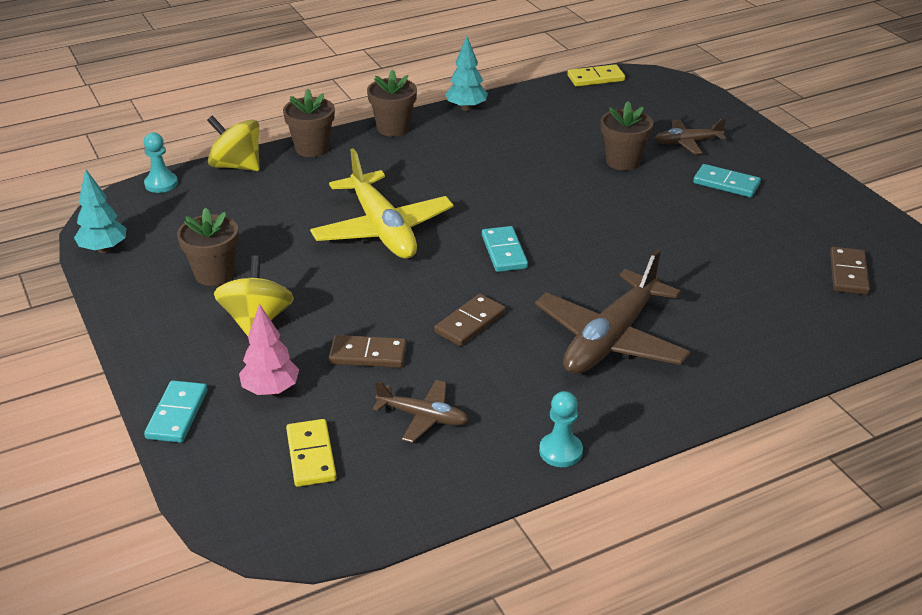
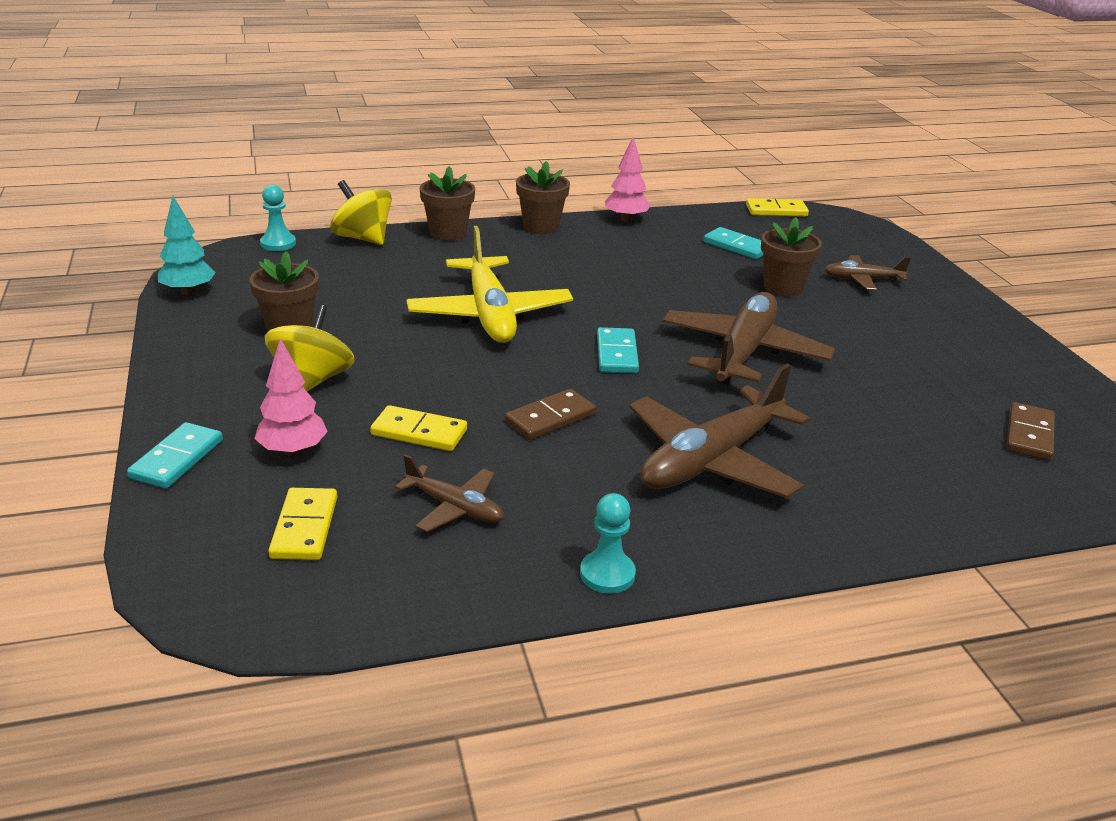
camera: 10 degrees right, 5 degrees down
brown domino [328,335,407,368] -> yellow domino [370,405,467,451]
turquoise tree [445,36,488,111] -> pink tree [605,137,651,222]
turquoise domino [693,164,761,197] -> turquoise domino moved to [704,227,763,259]
none -> brown plane [662,292,835,385]

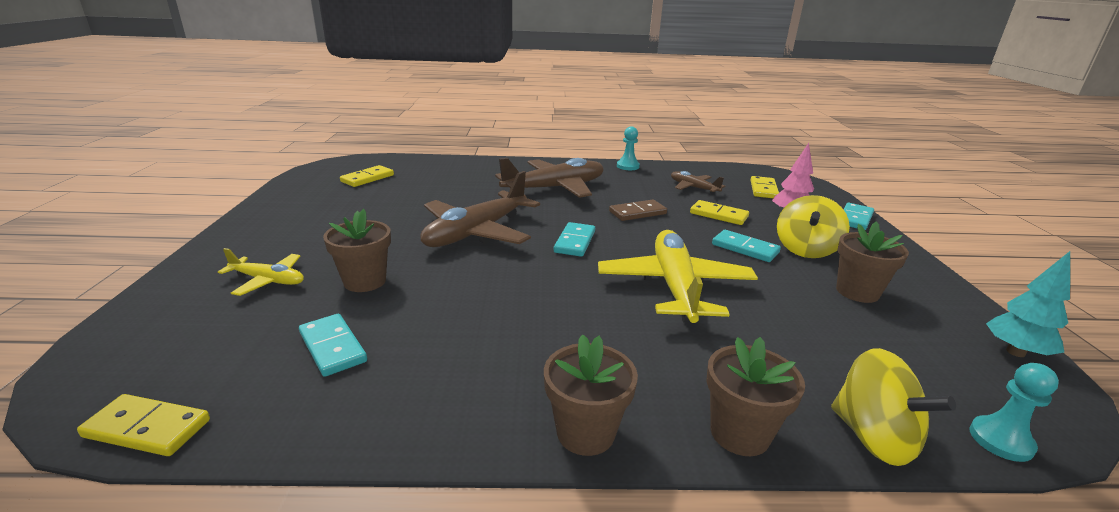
camera: 165 degrees left, 5 degrees down
pink tree [605,137,651,222] -> none
brown plane [824,255,911,290] -> yellow plane [218,248,304,296]
brown domino [1006,402,1055,461] -> yellow domino [340,165,394,187]
none -> turquoise domino [712,230,781,262]

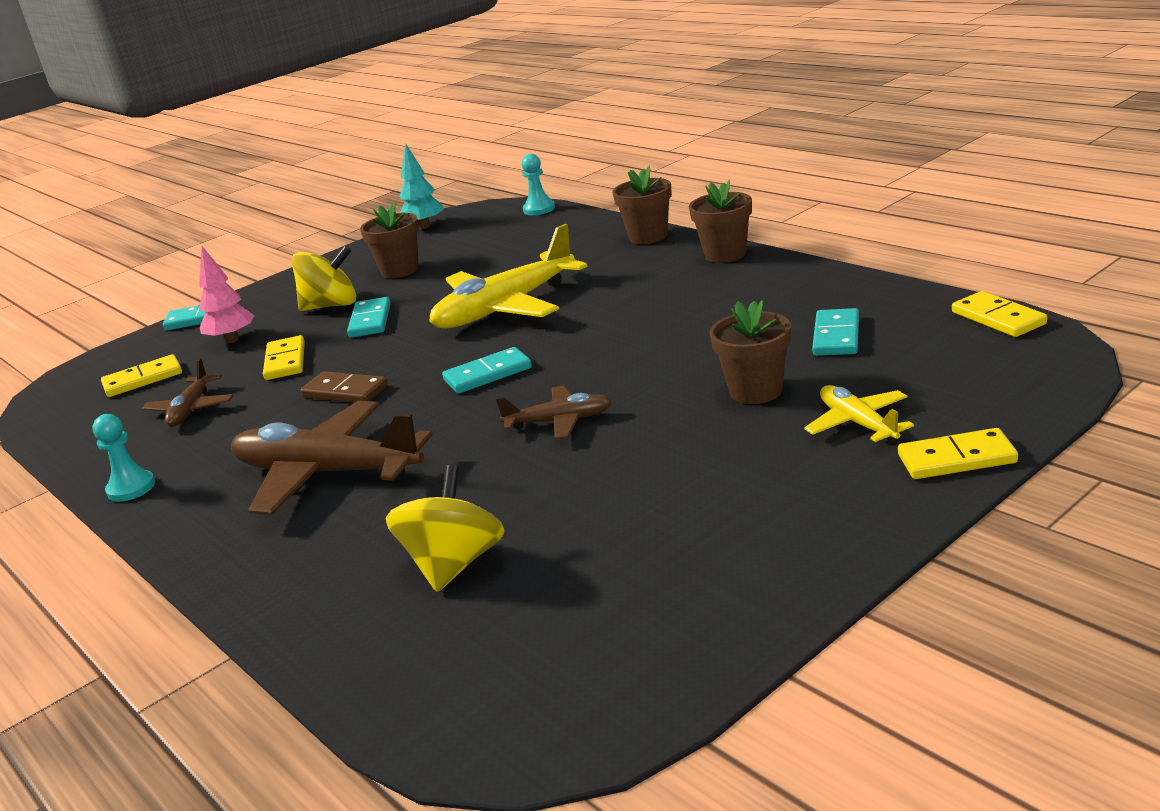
camera: 125 degrees left, 0 degrees up
yellow domino [340,165,394,187] -> yellow domino moved to [898,428,1018,479]
brown plane [420,171,540,247] -> brown plane [496,386,612,439], size x0.52
yellow spinning top [831,348,956,466] -> yellow spinning top moved to [385,465,504,592]

